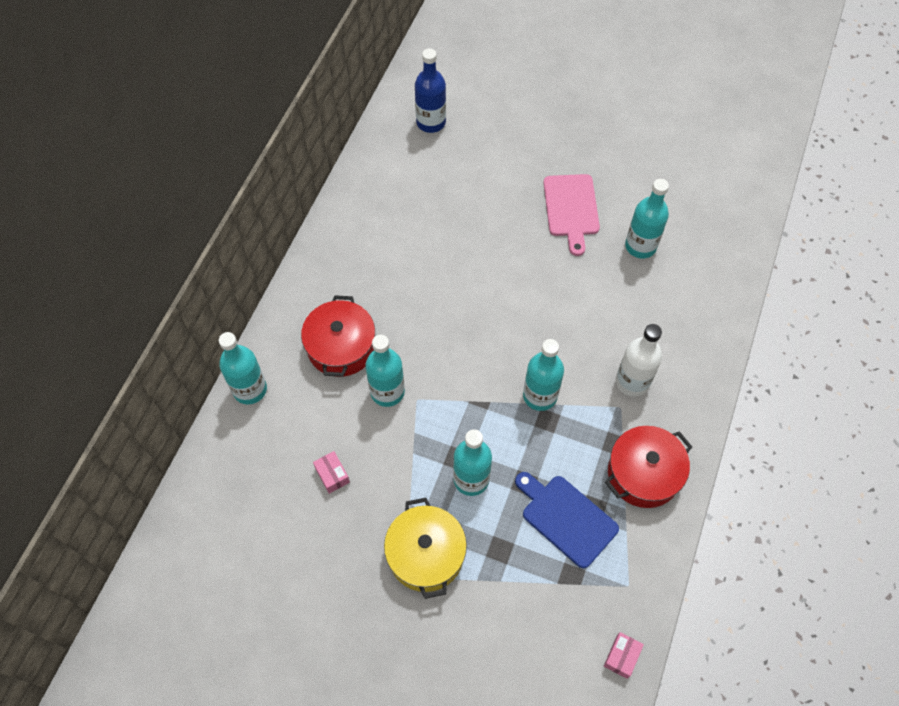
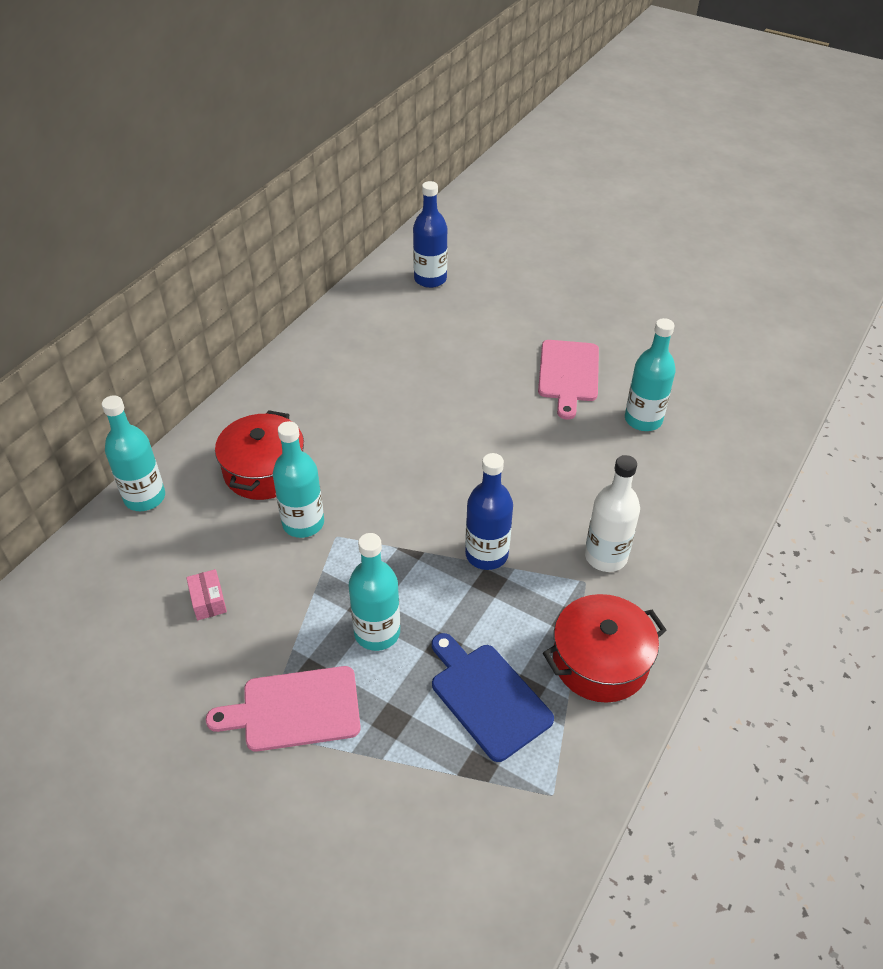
camera: 10 degrees right, 15 degrees down
yellow pot [384,498,467,599] -> pink cutting board [206,666,361,752]
turquoise bottle [523,339,564,411] -> blue bottle [465,453,513,570]
pink box [604,632,644,679] -> none

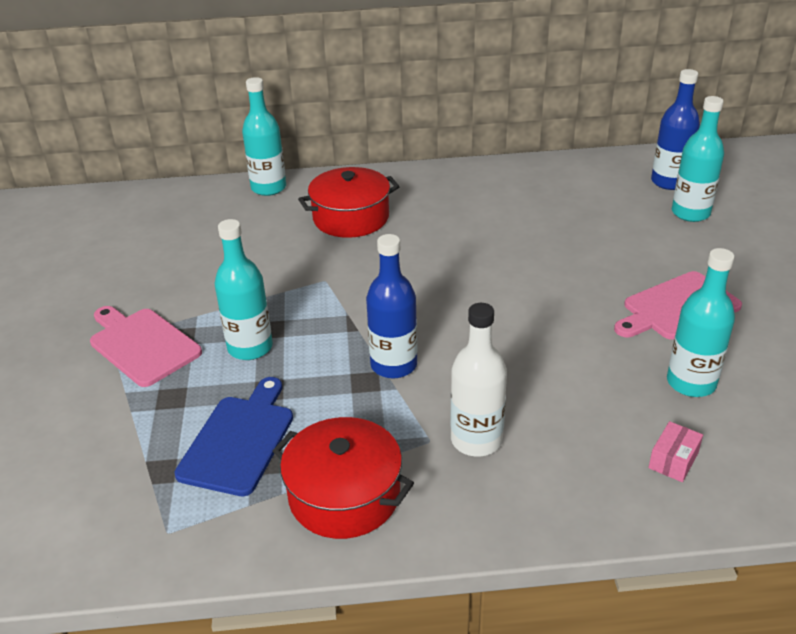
camera: 55 degrees right, 10 degrees down
pink box [186,569,227,620] -> pink box moved to [648,421,703,482]
turquoise bottle [273,421,324,538] -> turquoise bottle moved to [672,96,724,222]

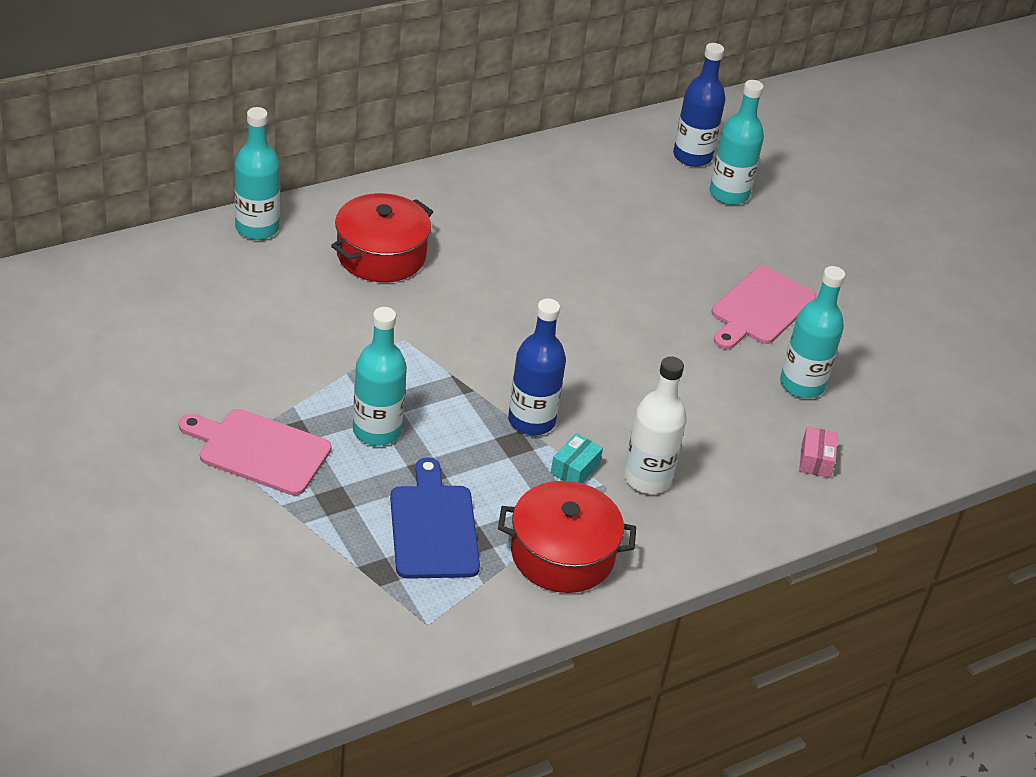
camera: 30 degrees left, 5 degrees up
none -> turquoise box [551,433,603,483]

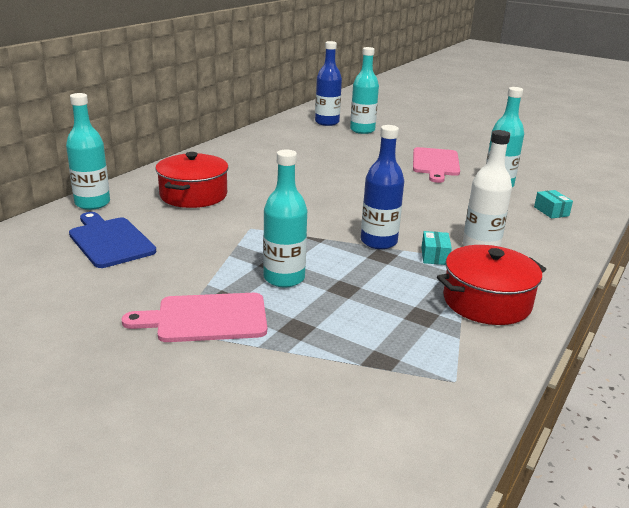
camera: 25 degrees left, 15 degrees down
blue cutting board [390,457,480,579] -> blue cutting board moved to [69,212,156,268]
pink box [799,426,838,478] -> turquoise box [534,190,573,219]

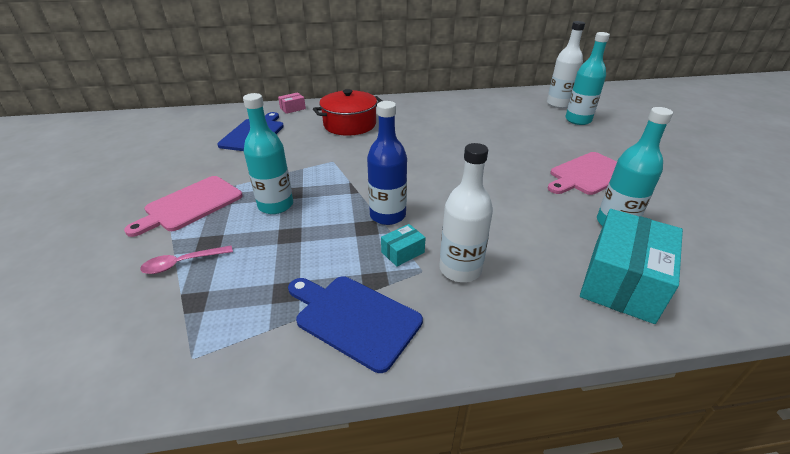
camera: 50 degrees right, 10 degrees up
turquoise bottle [66,93,110,210] -> pink box [278,92,306,114]
pink cutting board [121,293,267,342] -> pink cutting board turned 90 degrees counterclockwise [124,176,243,237]
blue bottle [315,41,342,126] -> white bottle [547,21,585,108]
red pot [437,245,546,325] -> blue cutting board [288,276,423,373]
turquoise box [534,190,573,219] -> turquoise box [580,209,683,324], size x2.32
none -> pink spoon [140,245,233,274]

